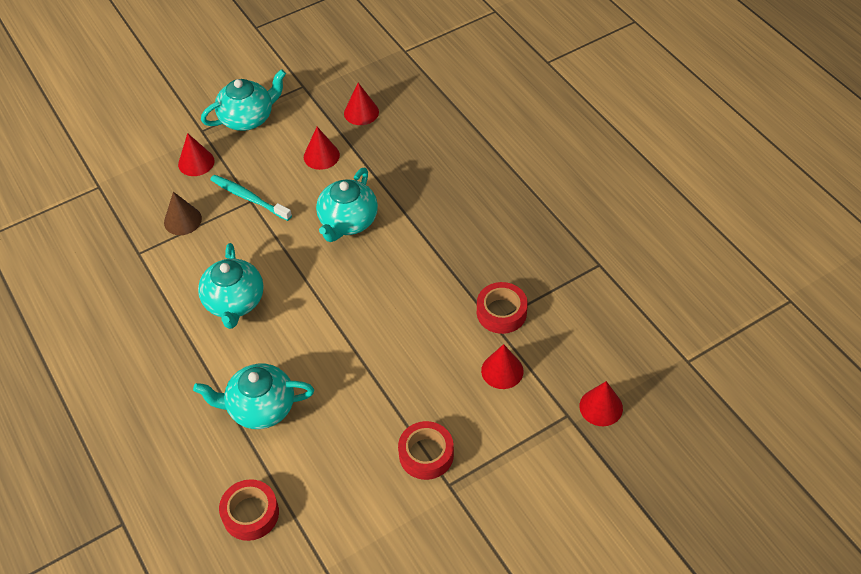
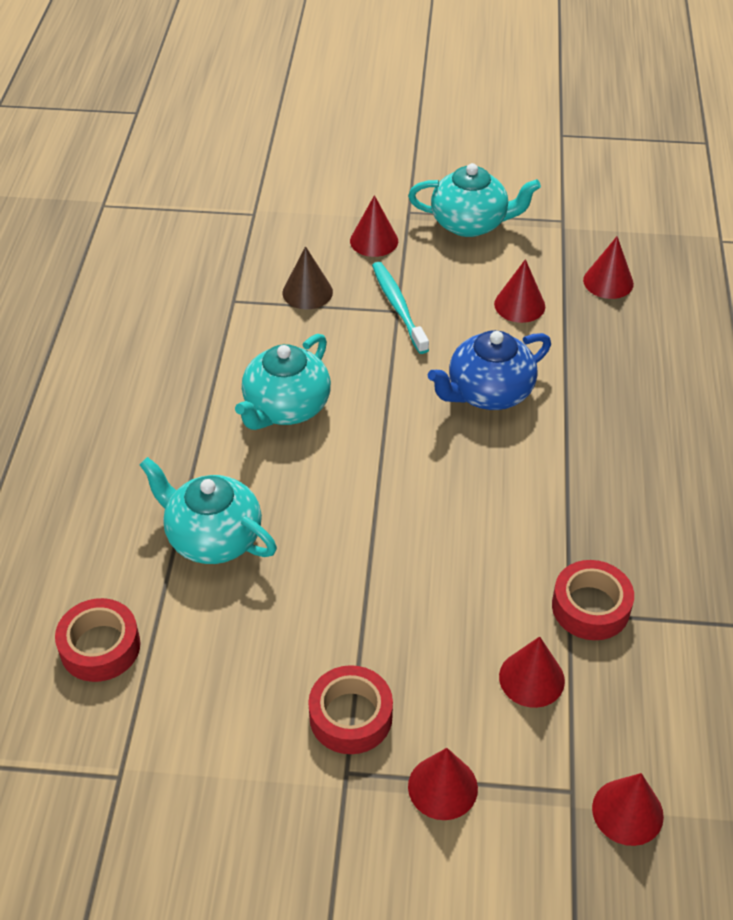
camera: 35 degrees right, 5 degrees down
turquoise teapot [316,168,378,242] -> blue teapot [428,330,551,410]
none -> red cone [408,748,478,820]

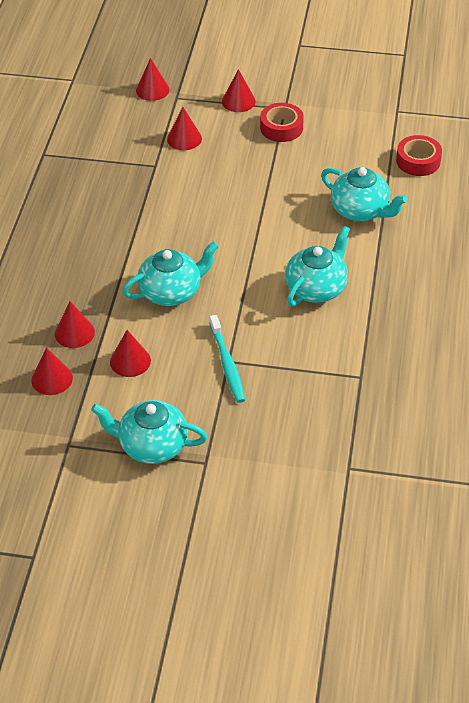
camera: 175 degrees left, 0 degrees up
brown cone [283,246,333,310] -> none
red cone [350,195,398,257] -> red cone moved to [55,301,95,348]
blue teapot [428,330,551,410] -> turquoise teapot [122,241,219,306]
red tape [552,560,634,640] -> none

